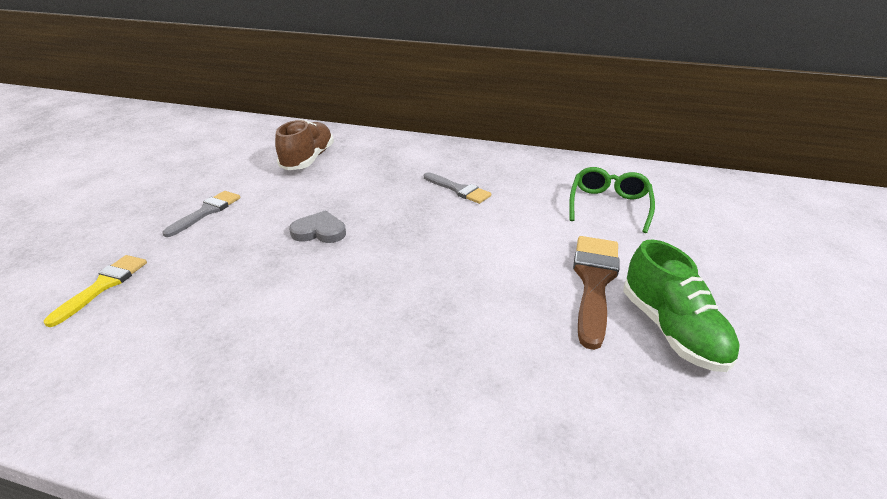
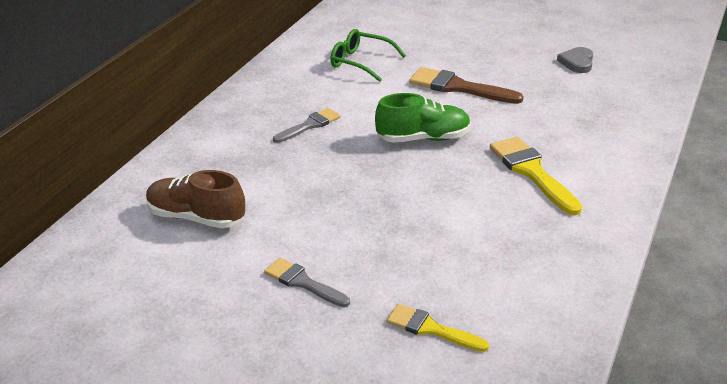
camera: 80 degrees left, 0 degrees up
grey heart [289,211,346,243] -> grey heart moved to [557,47,593,73]
green shoe [623,240,740,372] -> green shoe moved to [375,93,471,143]
none -> yellow brush [490,137,582,215]

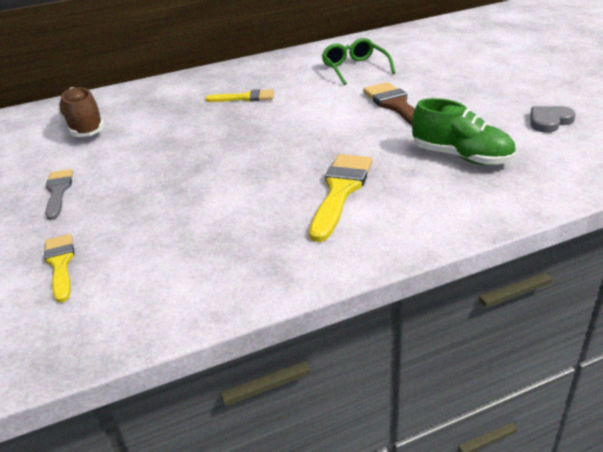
camera: 45 degrees right, 0 degrees up
grey brush [273,108,341,143] -> yellow brush [205,89,274,102]
green shoe [375,93,471,143] -> green shoe moved to [412,98,515,165]

